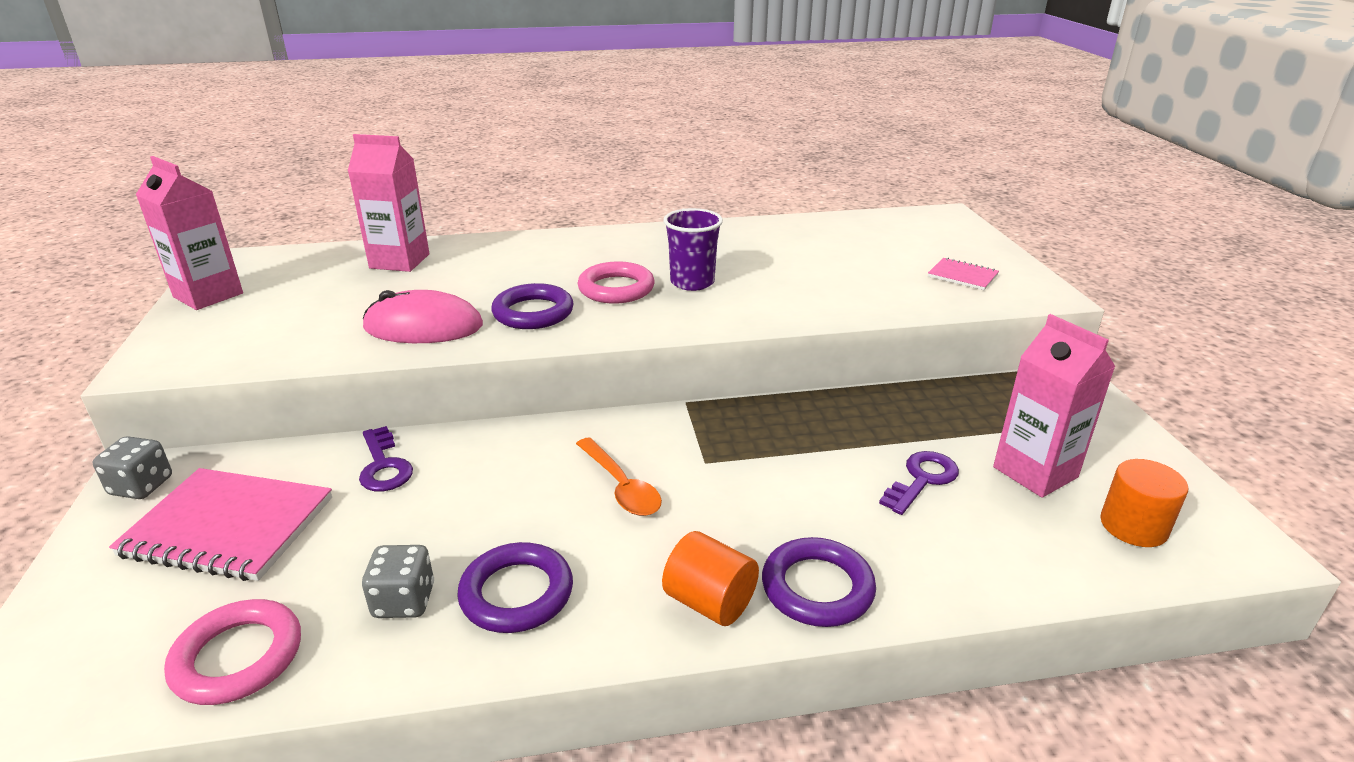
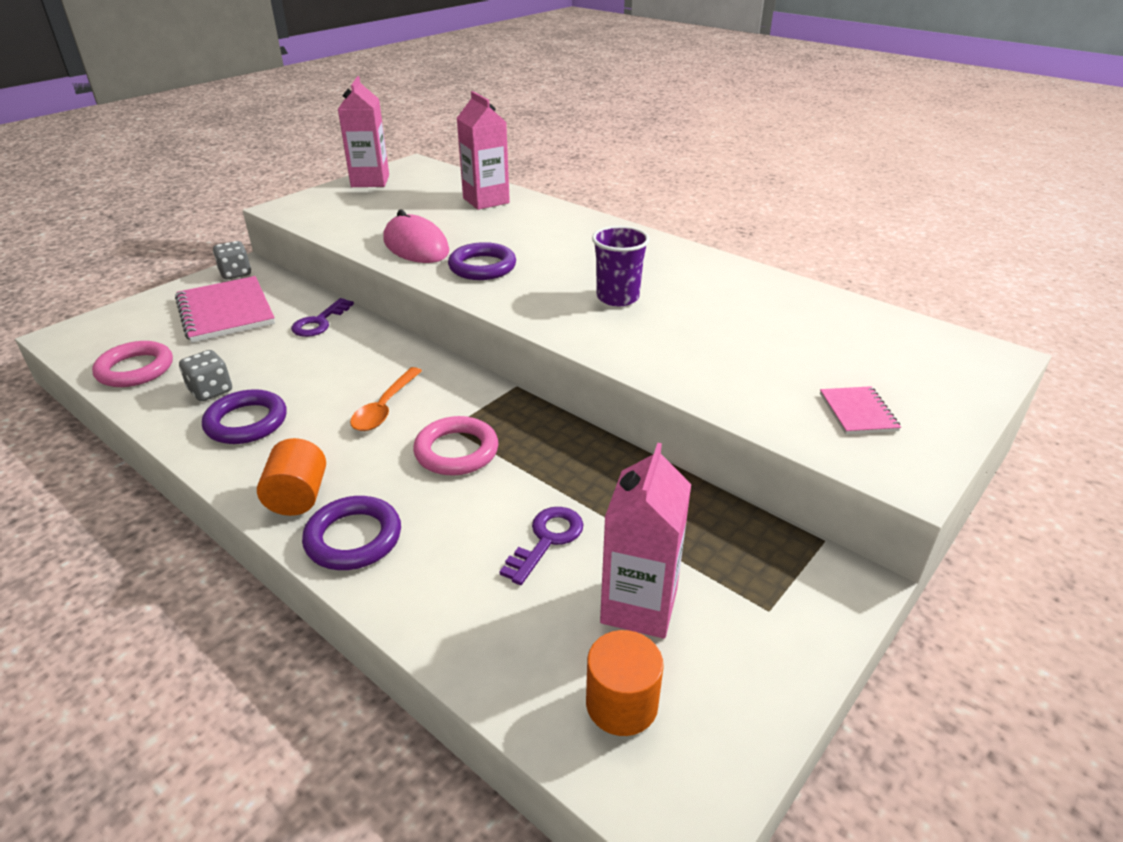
camera: 50 degrees right, 5 degrees up
pink ring [577,261,655,303] -> pink ring moved to [413,416,498,476]
purple key [879,451,959,515] -> purple key turned 60 degrees counterclockwise [499,507,584,585]

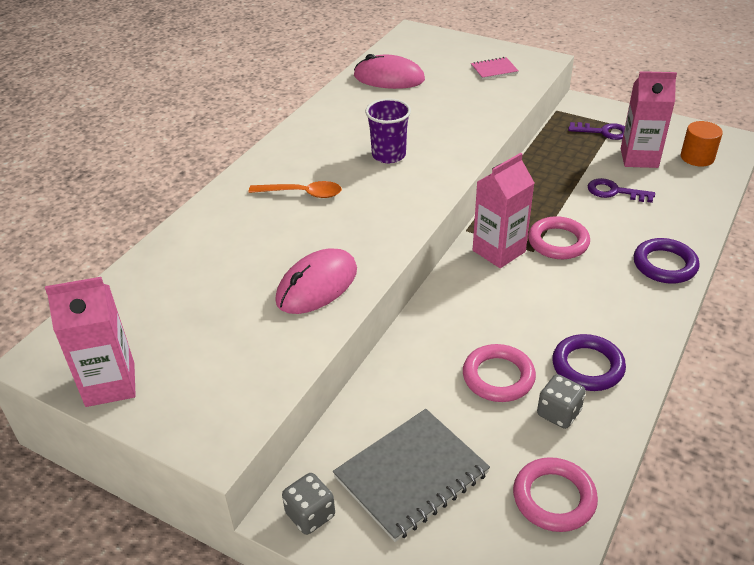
camera: 100 degrees left, 5 degrees up
pink notebook [175,276,275,343] -> grey notebook [333,409,490,542]
orange cylinder [257,438,326,516] -> none
purple key [291,298,354,337] -> purple key moved to [568,122,625,140]
orange spoon [350,367,422,431] -> orange spoon moved to [249,181,342,198]
purple ring [448,242,516,280] -> none
pink carton [457,91,510,210] -> pink carton moved to [473,153,534,268]
none -> pink mouse [354,54,425,89]
none -> pink ring [463,344,536,402]

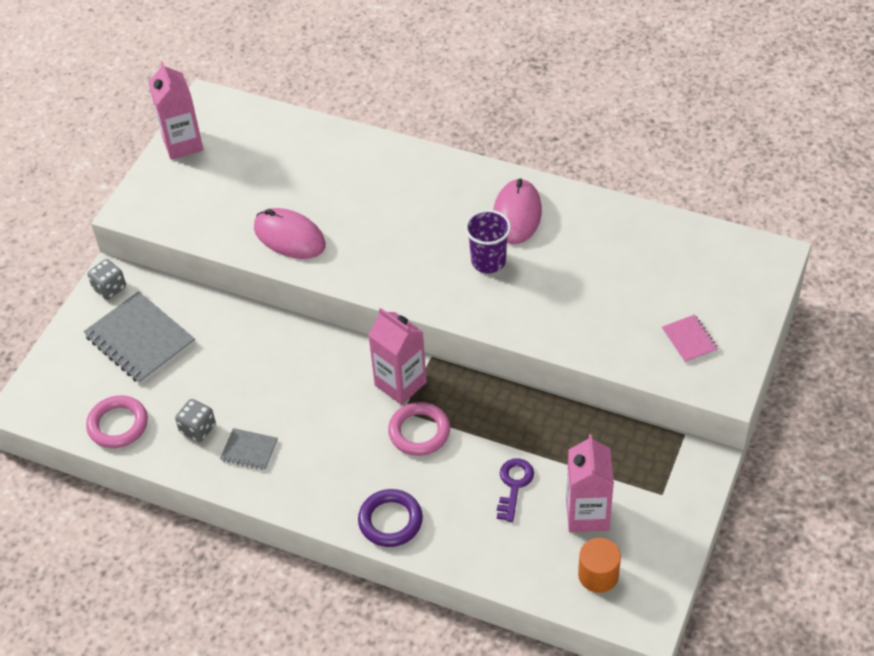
camera: 85 degrees right, 10 degrees up
orange spoon [249,181,342,198] -> none
pink mouse [354,54,425,89] -> pink mouse moved to [493,178,542,244]
pink ring [463,344,536,402] -> none
purple ring [552,334,626,391] -> grey notebook [220,428,278,470]
purple key [568,122,625,140] -> none

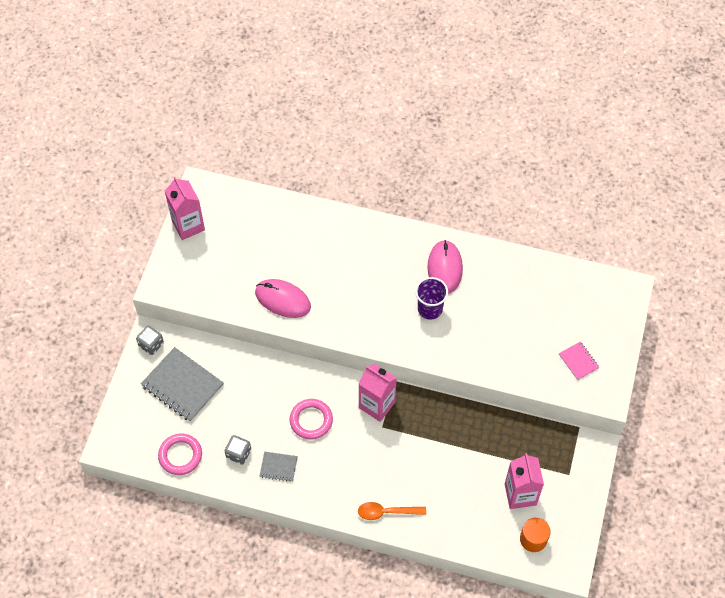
camera: 10 degrees left, 10 degrees up
purple ring [358,489,423,547] -> orange spoon [358,502,426,520]
pink ring [388,402,450,456] -> pink ring moved to [290,399,333,439]
purple key [497,458,534,522] -> none

